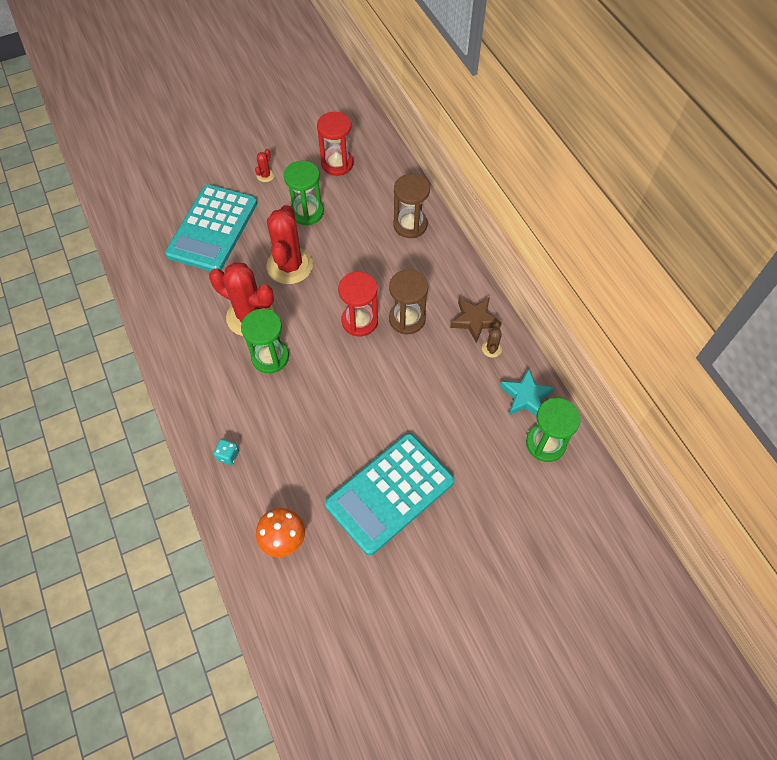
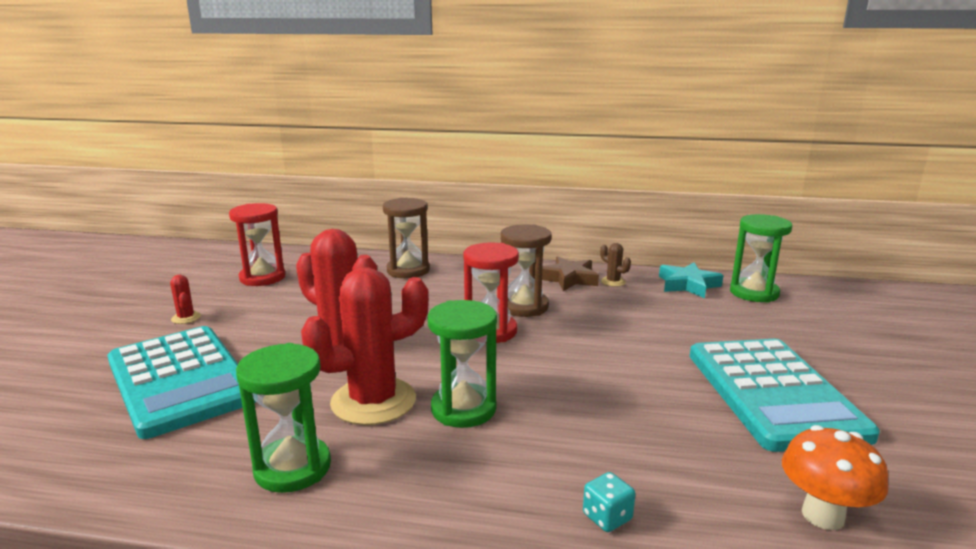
camera: 55 degrees left, 40 degrees down
green hourglass [284,161,324,225] -> green hourglass moved to [236,343,331,493]

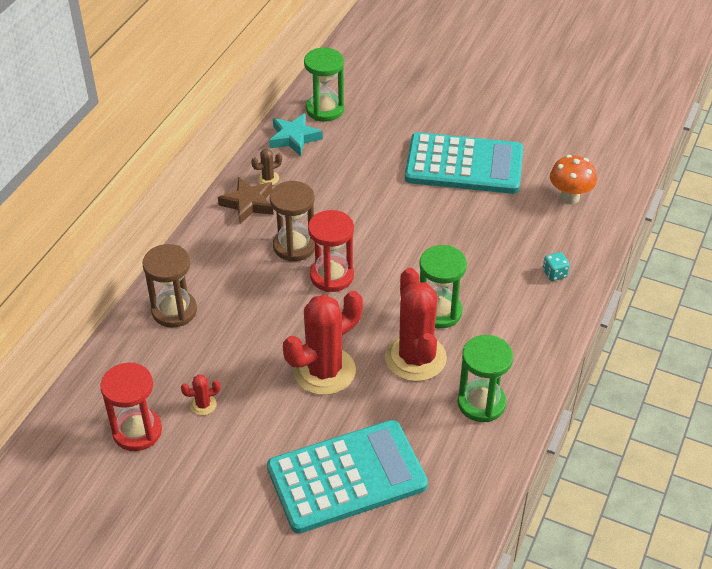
camera: 75 degrees left, 25 degrees up
red cactus [170,275,201,324] -> red cactus moved to [181,374,221,415]

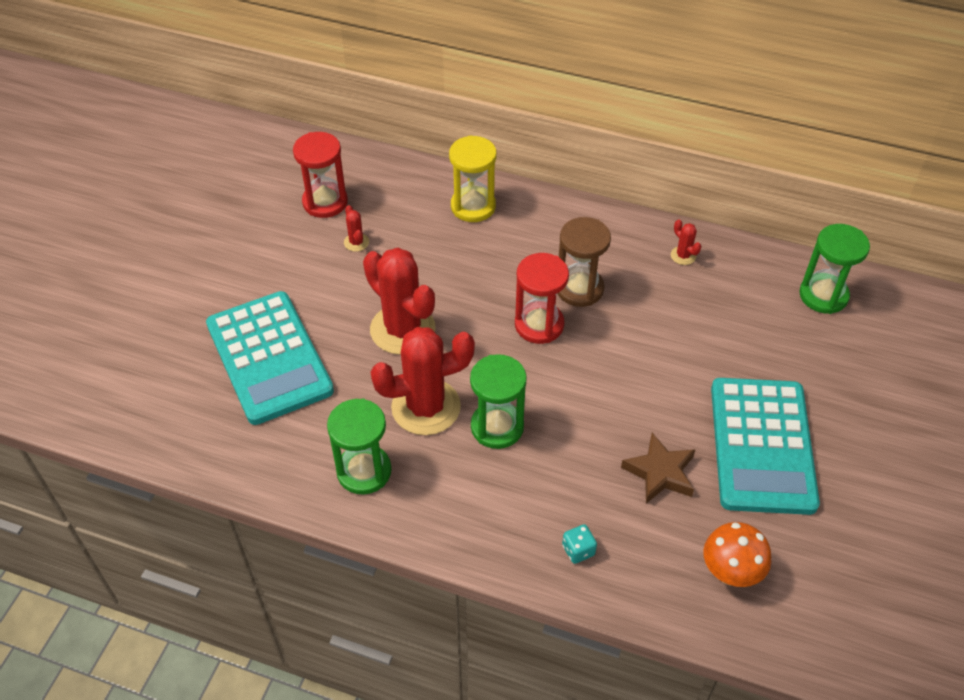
camera: 85 degrees right, 5 degrees up
brown hourglass [143,244,197,328] -> yellow hourglass [449,135,497,222]
brown star [218,177,274,224] -> brown star moved to [621,433,695,504]
brown cactus [251,149,282,185] -> red cactus [671,219,701,265]
turquoise star [269,113,323,156] -> none

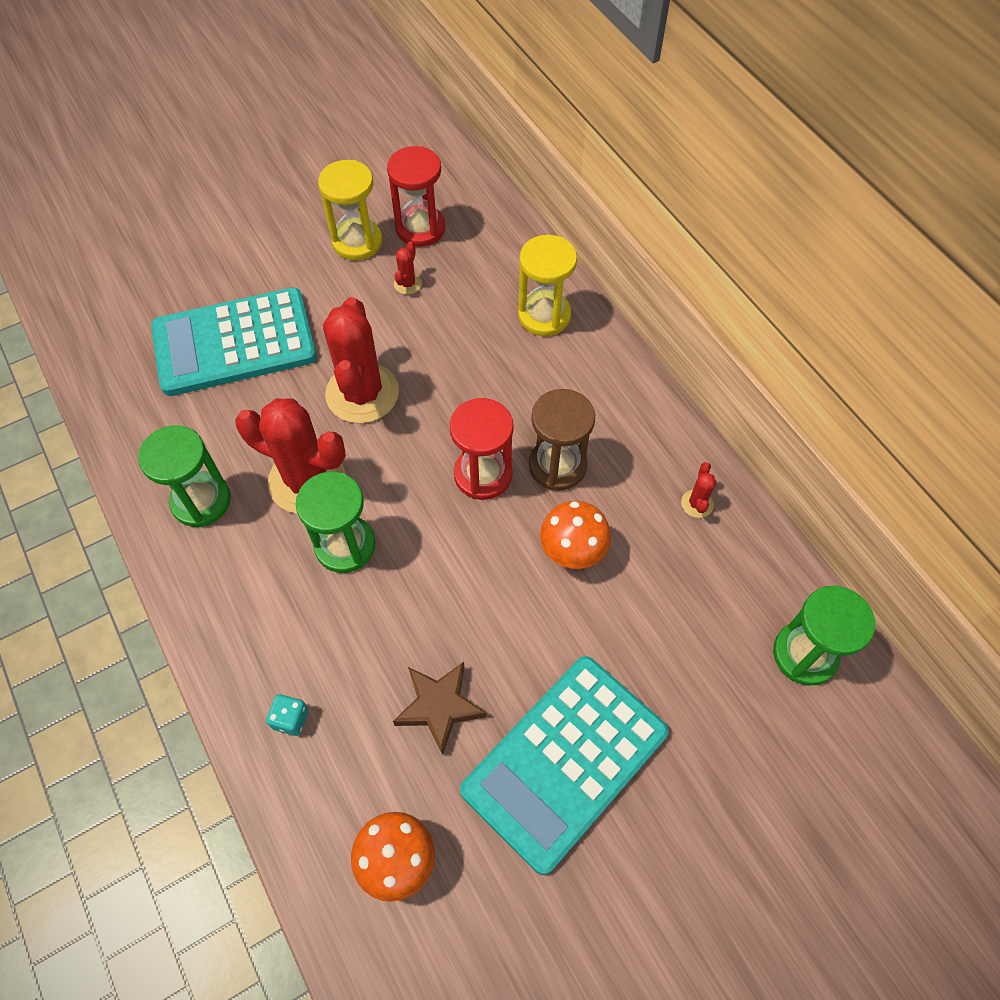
camera: 40 degrees right, 10 degrees up
turquoise calculator [206,291,334,425] -> turquoise calculator turned 60 degrees clockwise [151,287,317,396]
none -> yellow hourglass [318,160,382,260]
none -> orange mushroom [540,501,611,569]

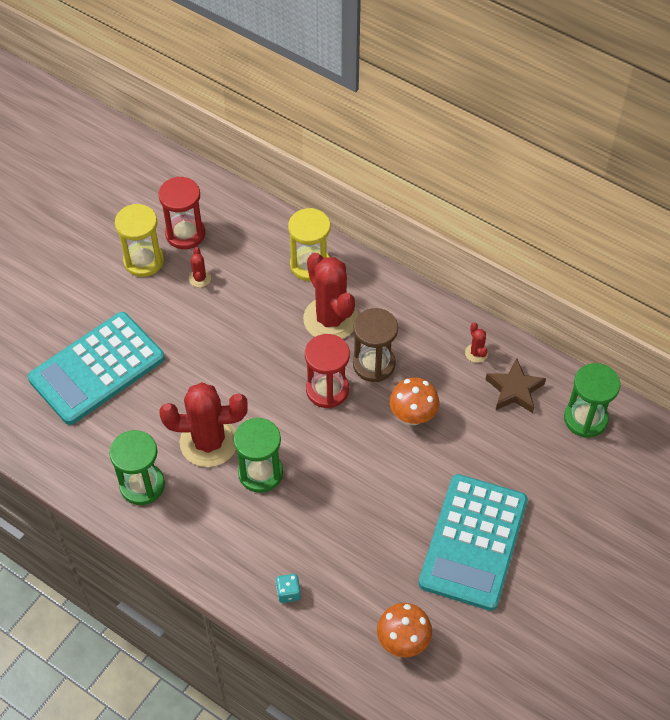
camera: 25 degrees left, 5 degrees down
red cactus [323,297,399,424] -> red cactus moved to [303,253,358,339]
brown star [393,662,486,755] -> brown star moved to [485,358,546,413]

